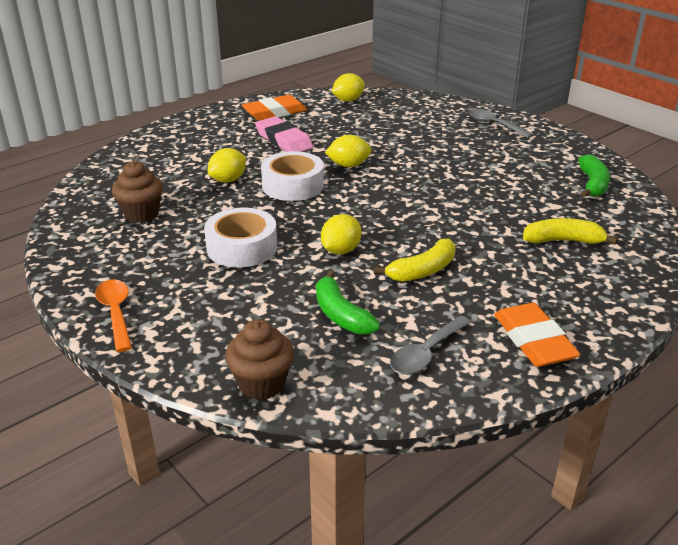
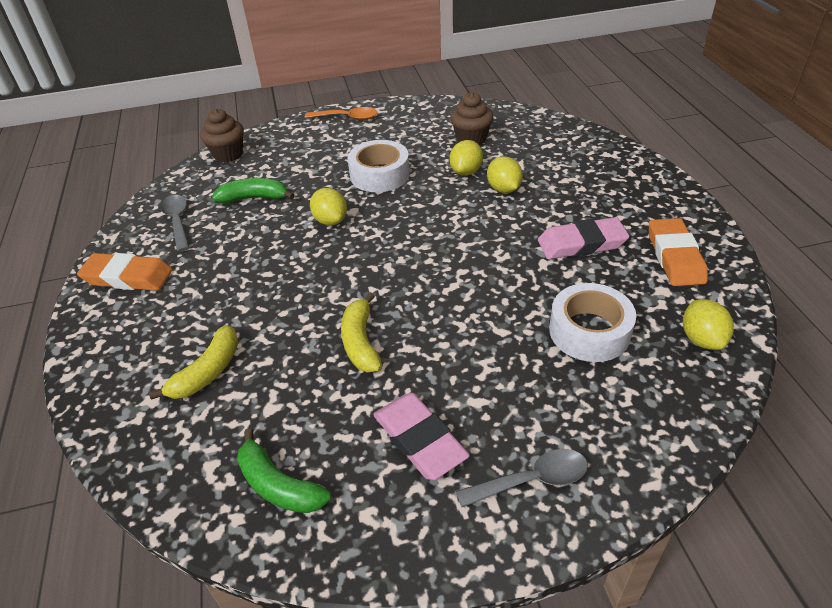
camera: 120 degrees right, 10 degrees up
white tape [261,151,324,201] -> white tape moved to [549,283,636,362]
yellow lemon [325,135,371,167] -> yellow lemon moved to [449,140,483,176]
yellow banana [374,238,455,282] -> yellow banana moved to [341,292,382,372]
none -> pink eraser [373,393,470,480]

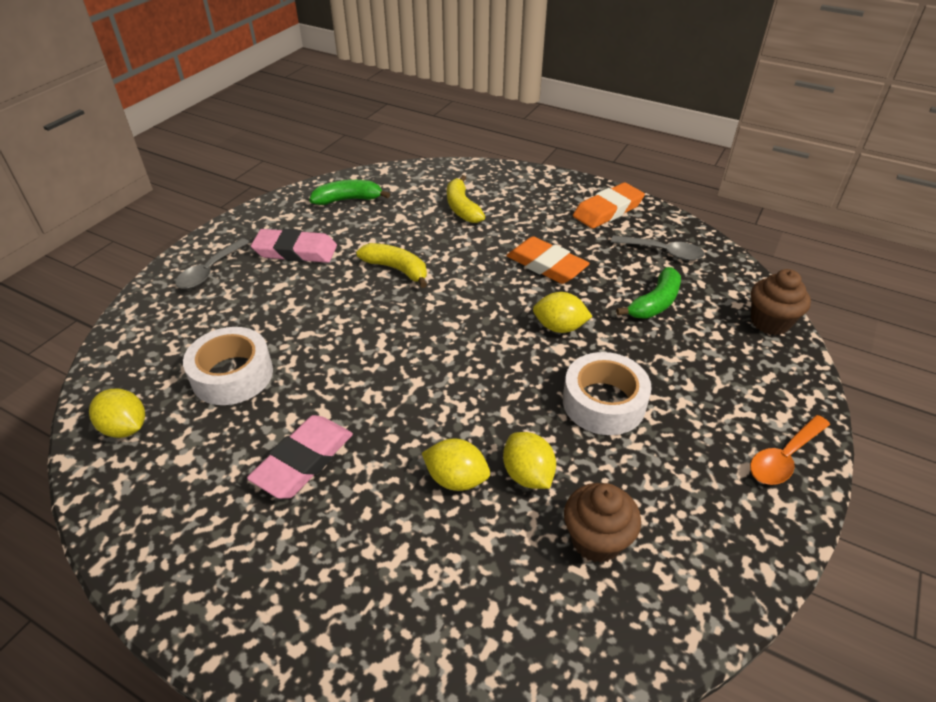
camera: 130 degrees right, 0 degrees up
orange eraser [649,218,708,286] -> orange eraser moved to [506,236,590,284]

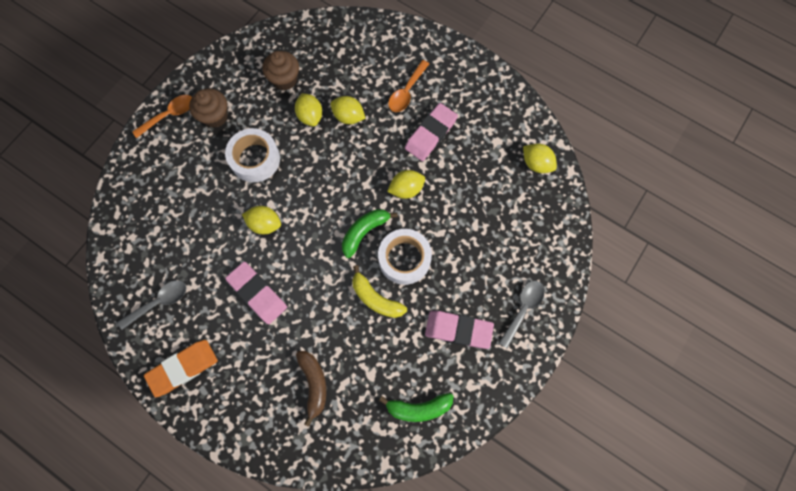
camera: 175 degrees left, 30 degrees up
white tape [183,327,273,405] -> white tape moved to [378,229,432,285]
yellow banana [447,175,485,223] -> brown banana [296,351,327,427]
orange eraser [506,236,590,284] -> pink eraser [225,262,287,324]
grey spoon [611,235,705,261] -> grey spoon turned 120 degrees clockwise [117,280,187,330]
green banana [616,267,681,319] -> green banana moved to [342,209,398,258]
brown cupcake [751,269,811,335] -> brown cupcake moved to [189,89,228,128]
none -> yellow lemon [387,170,425,199]
none -> orange spoon [388,60,429,112]

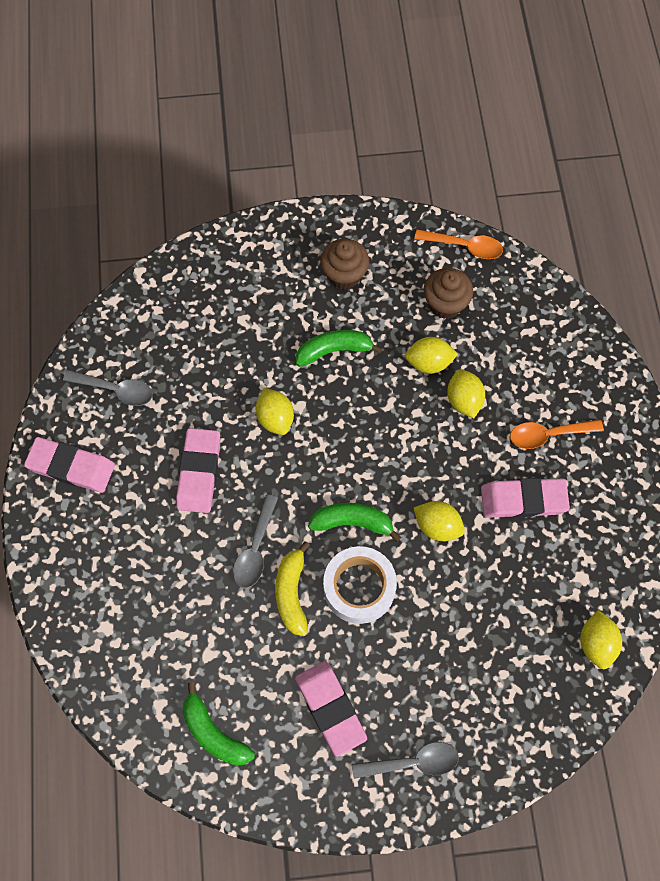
camera: 50 degrees right, 5 degrees down
orange spoon [132,95,192,138] -> orange spoon moved to [414,230,503,259]
orange eraser [144,340,218,397] -> pink eraser [24,437,115,493]
white tape [225,128,280,182] -> green banana [296,330,383,367]
yellow lemon [295,93,322,126] -> yellow lemon turned 60 degrees clockwise [405,337,458,374]
brown banana [296,351,327,427] -> none
none -> grey spoon [233,494,278,588]

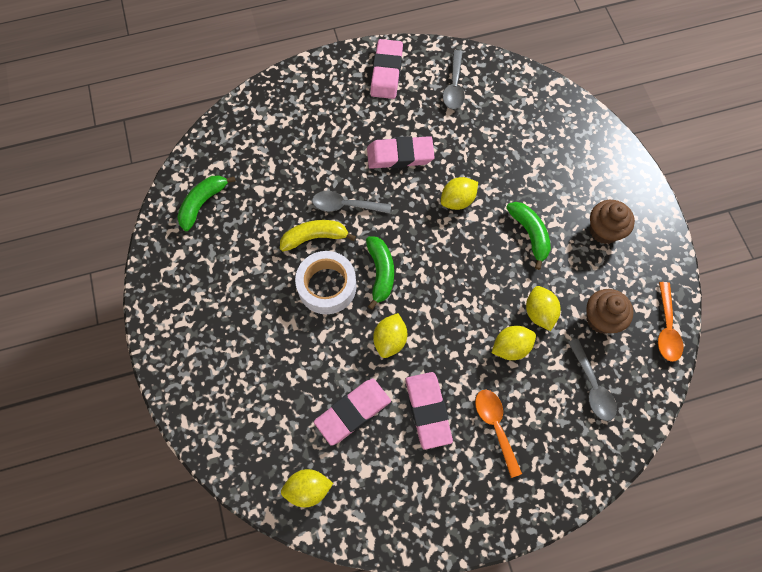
camera: 80 degrees right, 0 degrees up
pink eraser [295,661,367,757] -> pink eraser moved to [314,379,391,446]
grey spoon [352,742,459,779] -> grey spoon moved to [568,338,617,421]

